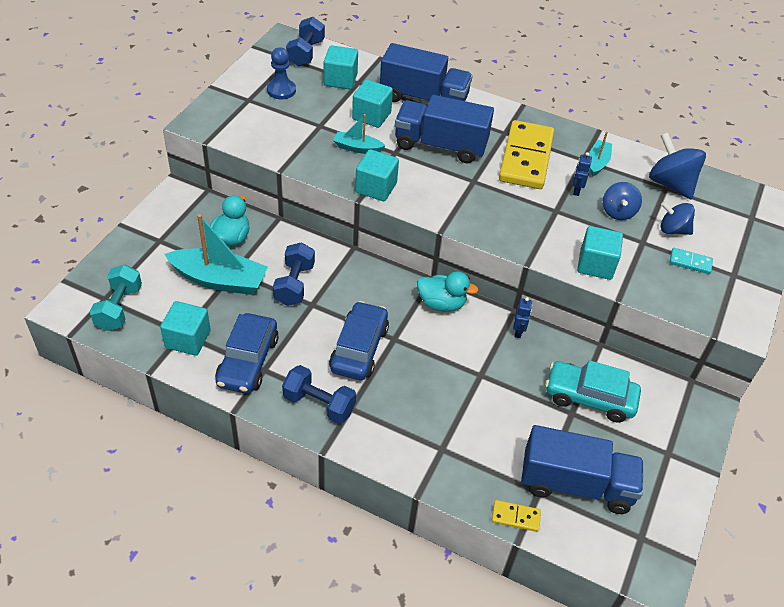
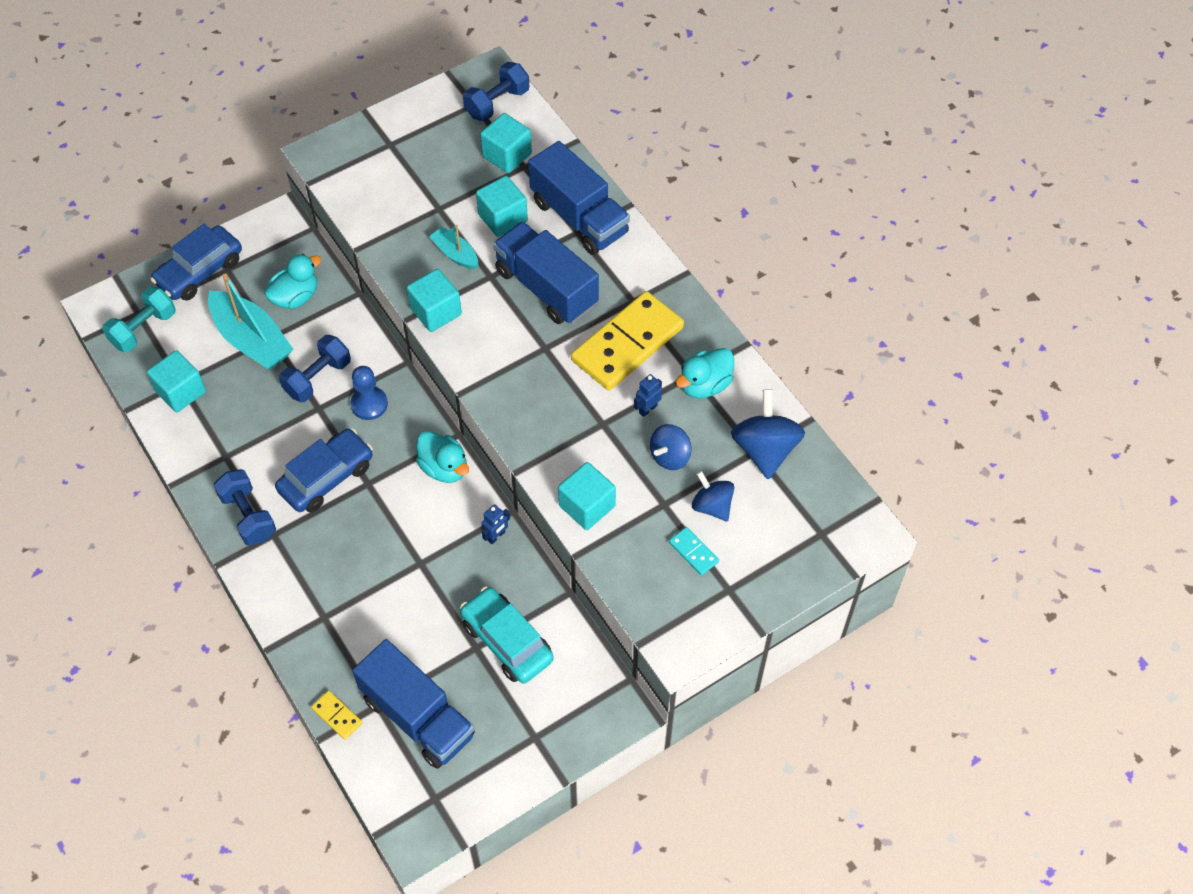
camera: 35 degrees right, 10 degrees up
blue car [215,313,279,394] -> blue car moved to [150,224,242,301]
blue pawn [267,47,296,99] -> blue pawn moved to [350,366,388,420]
turquoise boat [588,132,612,177] -> turquoise duck [676,348,734,398]

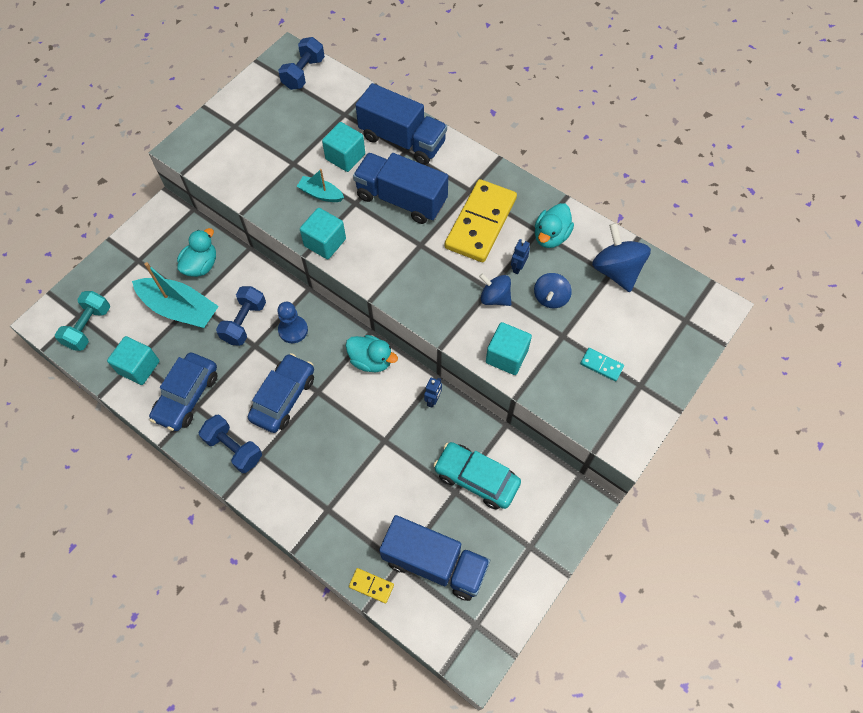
camera: 20 degrees left, 5 degrees up
blue car [150,224,242,301] -> blue car moved to [149,352,217,431]
turquoise cube [480,113,532,173] -> none
blue spinning top [692,471,734,521] -> blue spinning top moved to [479,273,511,306]

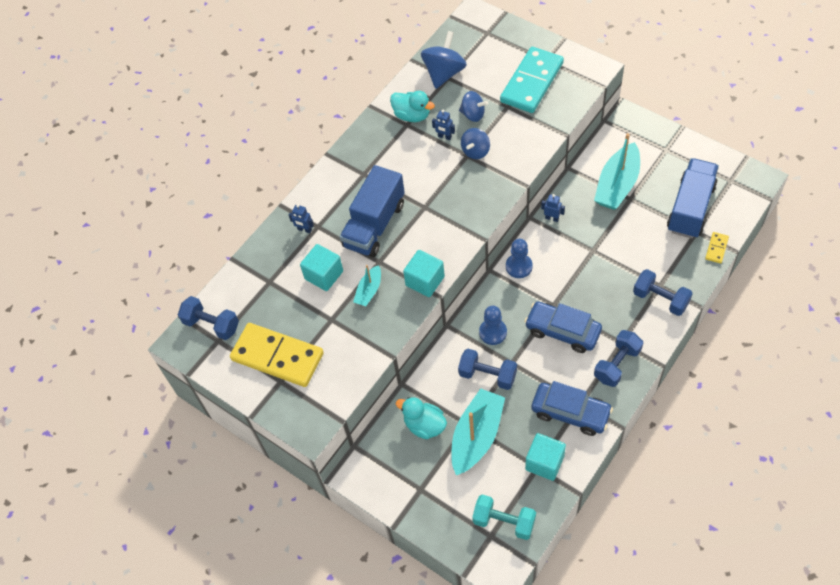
camera: 85 degrees left, 5 degrees down
turquoise duck [346,335,398,372] -> blue pawn [506,239,533,278]
blue truck [356,83,447,165] -> blue robot [289,204,314,233]
turquoise car [433,442,521,510] -> turquoise boat [594,133,640,210]
yellow domino [445,179,517,262] -> yellow domino moved to [230,323,324,387]
turquoise cube [486,322,532,375] -> none
turquoise domino [580,348,624,381] -> turquoise domino [500,47,564,113], size x2.39
blue spinning top [592,223,651,292] -> blue spinning top turned 135 degrees clockwise [421,31,467,89]
none -> blue dumbbell [633,269,693,316]

